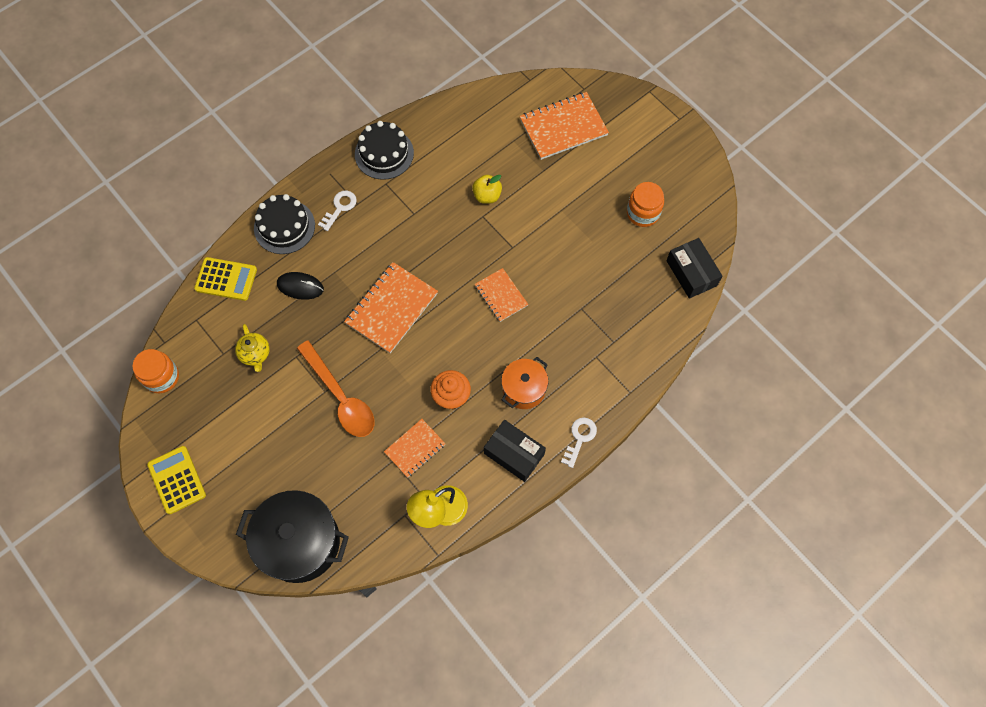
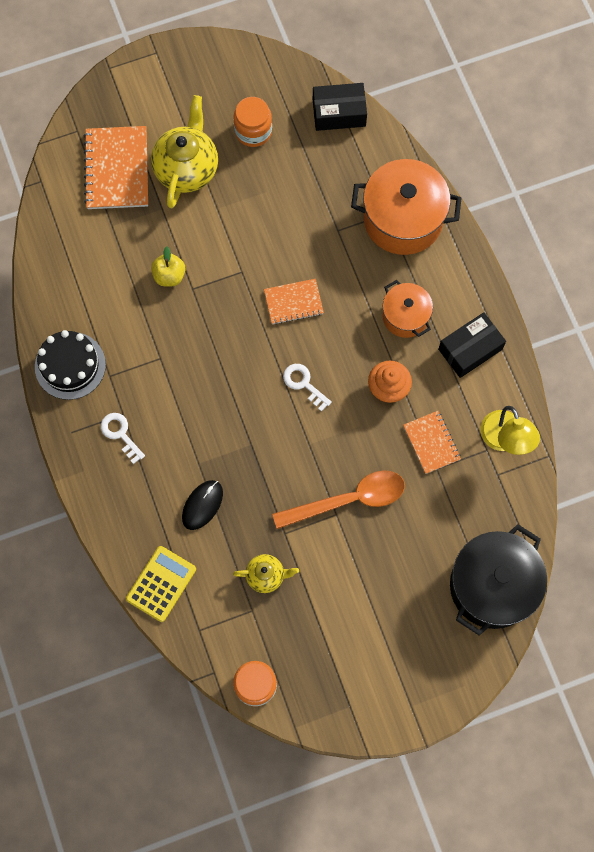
camera: 70 degrees left, 5 degrees up
yellow calculator [147,446,206,514] -> none
black cake [254,194,315,254] -> none
orange notebook [344,262,438,353] -> none
white key [561,417,597,468] -> white key moved to [283,364,332,412]
none -> yellow teapot [151,95,218,208]
none -> orange pot [351,159,461,255]

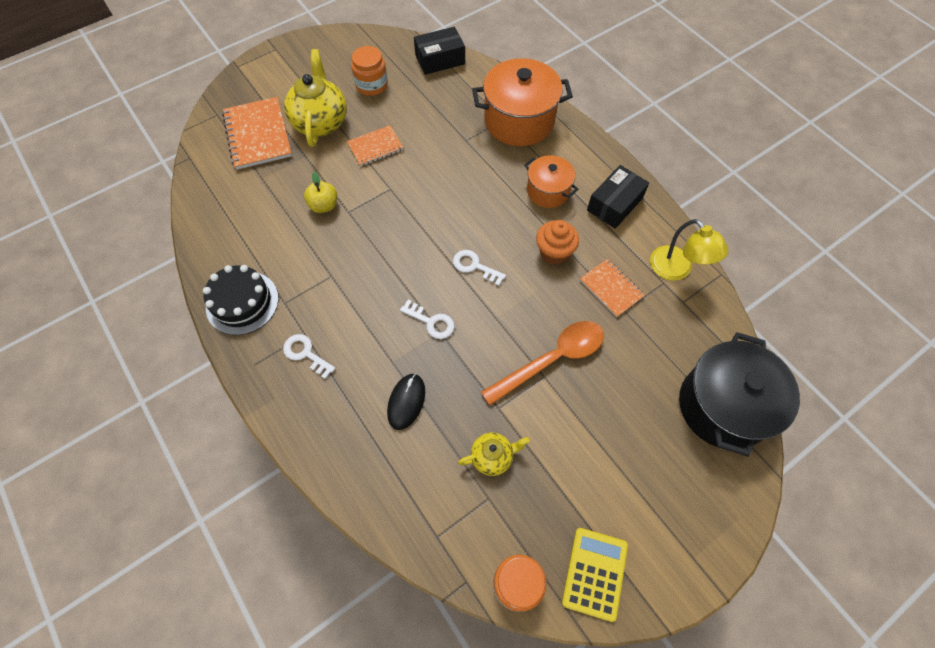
camera: 15 degrees left, 10 degrees down
yellow calculator [126,546,196,622] -> yellow calculator moved to [562,528,628,622]
orange notebook [264,279,324,325] -> orange notebook moved to [347,125,404,167]
none -> white key [400,300,455,339]

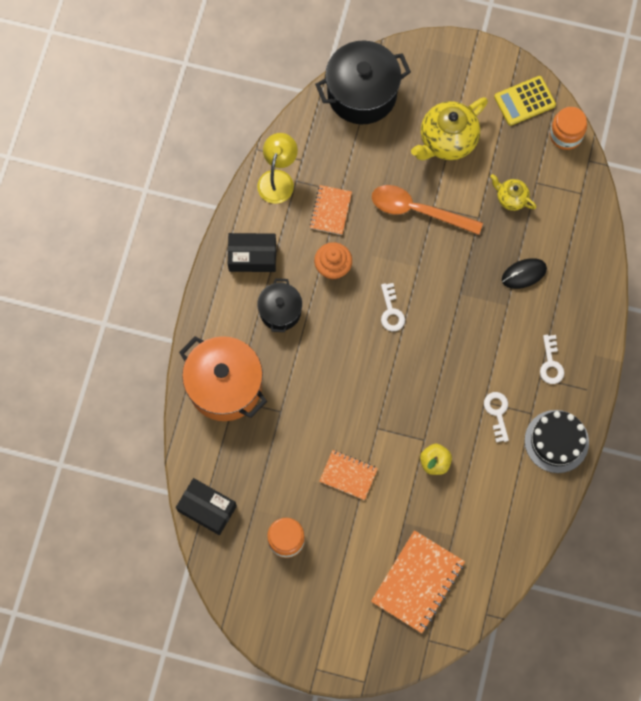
camera: 130 degrees left, 10 degrees up
yellow teapot [284,49,347,147] -> yellow teapot moved to [411,97,488,160]
white key [400,300,455,339] -> white key moved to [484,392,509,442]
orange pot [524,155,578,208] -> black pot [257,278,302,332]

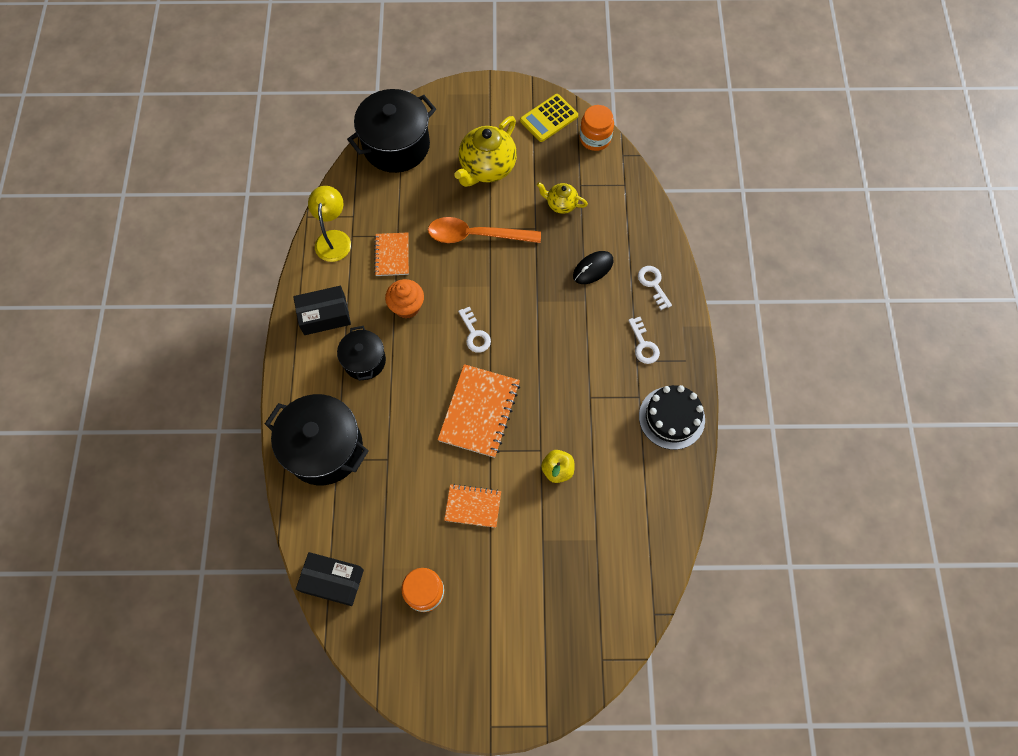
camera: 15 degrees left, 5 degrees down
orange pot [179,336,267,421] -> black pot [265,394,368,485]
orange notebook [371,530,465,633] -> orange notebook moved to [438,364,520,458]
white key [484,392,509,442] -> white key moved to [638,266,672,310]

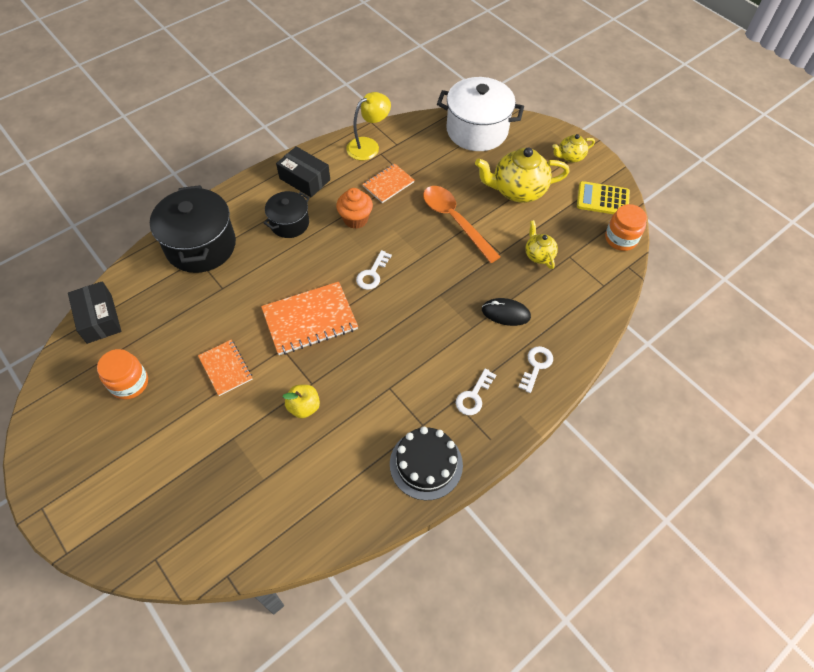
camera: 50 degrees right, 10 degrees down
black pot [347,89,436,173] -> white pot [437,77,524,151]
none -> yellow teapot [552,134,595,163]

